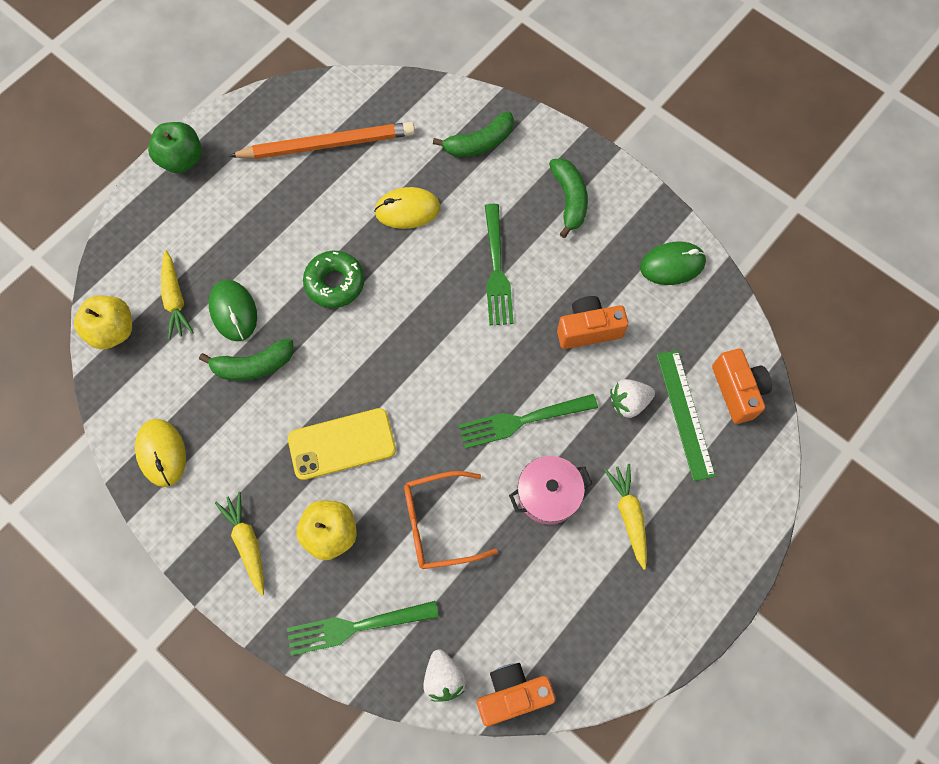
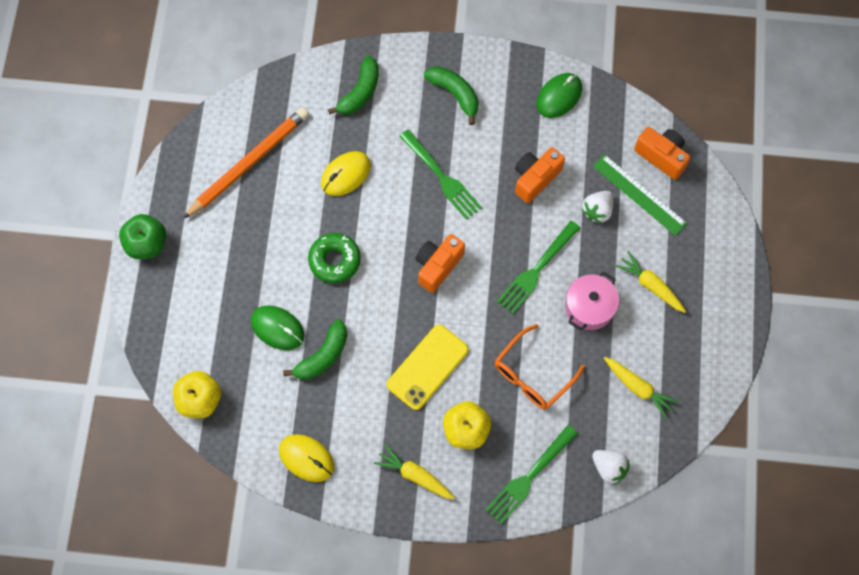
camera: 35 degrees left, 0 degrees up
yellow carrot [161,250,194,340] -> yellow carrot moved to [604,357,679,419]
orange camera [477,663,556,726] -> orange camera moved to [416,234,465,293]

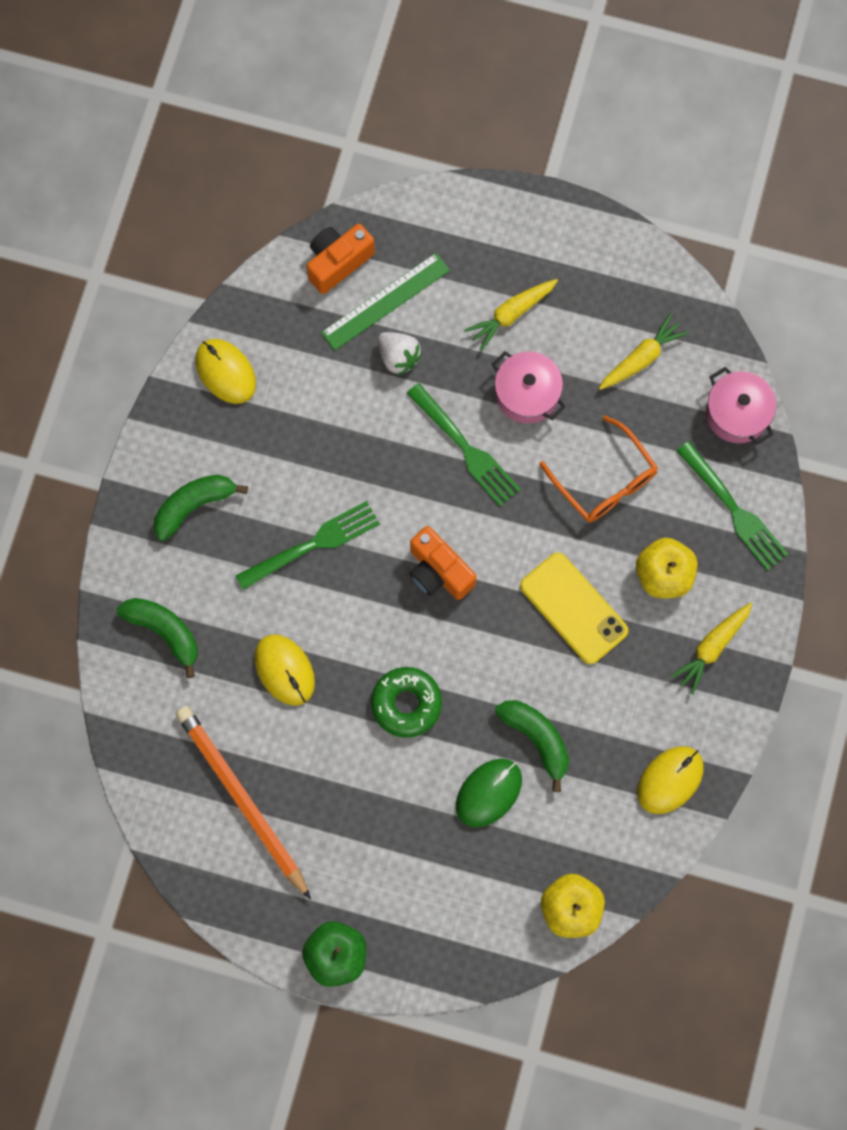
camera: 80 degrees left, 5 degrees up
orange camera [515,147,565,203] -> none
green mouse [536,73,582,118] -> yellow mouse [195,339,256,404]
white strawberry [592,450,630,485] -> pink pot [706,367,776,445]

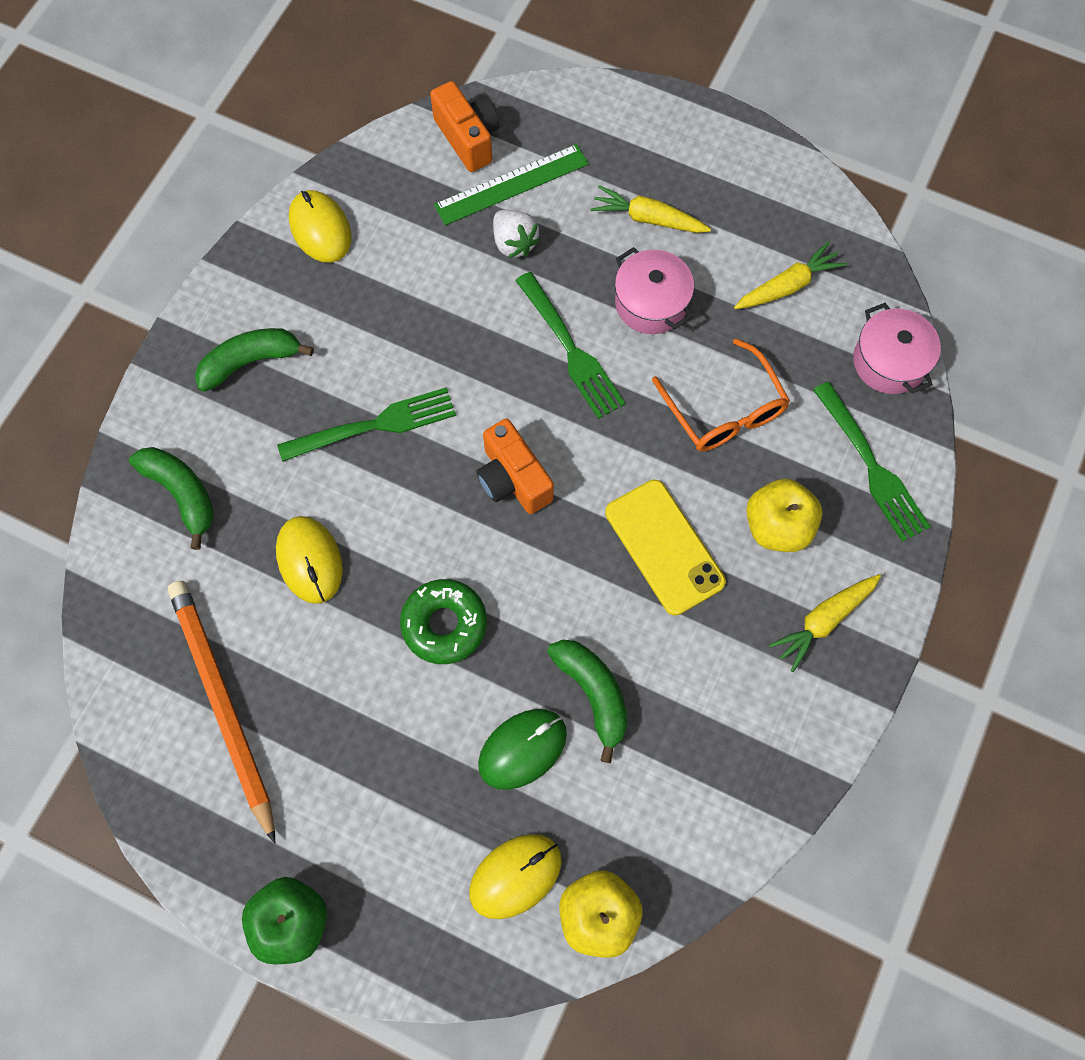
camera: 10 degrees right, 5 degrees down
orange camera [307,224,375,294] -> orange camera turned 90 degrees clockwise [430,81,500,172]
yellow carrot [464,279,558,351] -> yellow carrot turned 45 degrees clockwise [590,185,711,233]
yellow mouse [637,746,704,814] -> yellow mouse moved to [469,834,562,919]

